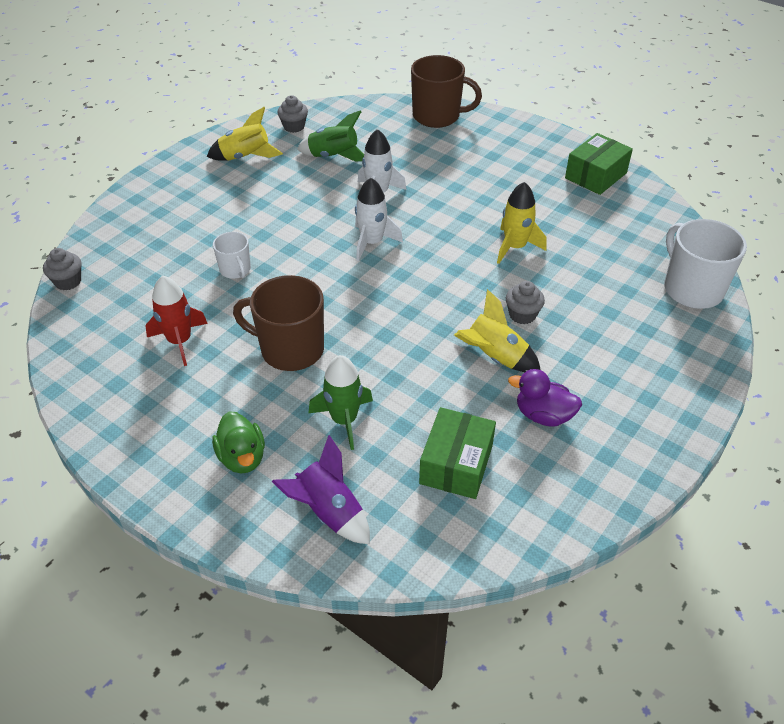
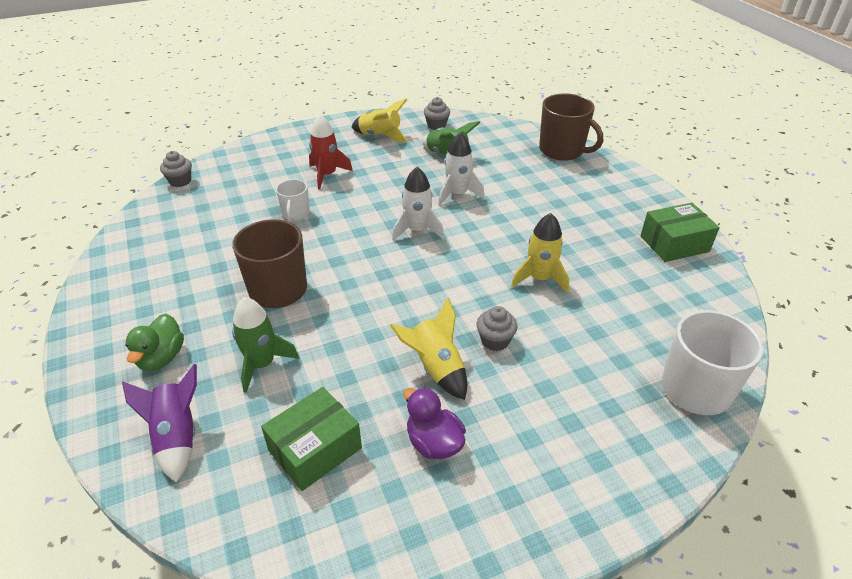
camera: 30 degrees right, 5 degrees down
red rocket [145,275,208,366] -> red rocket moved to [309,114,353,190]

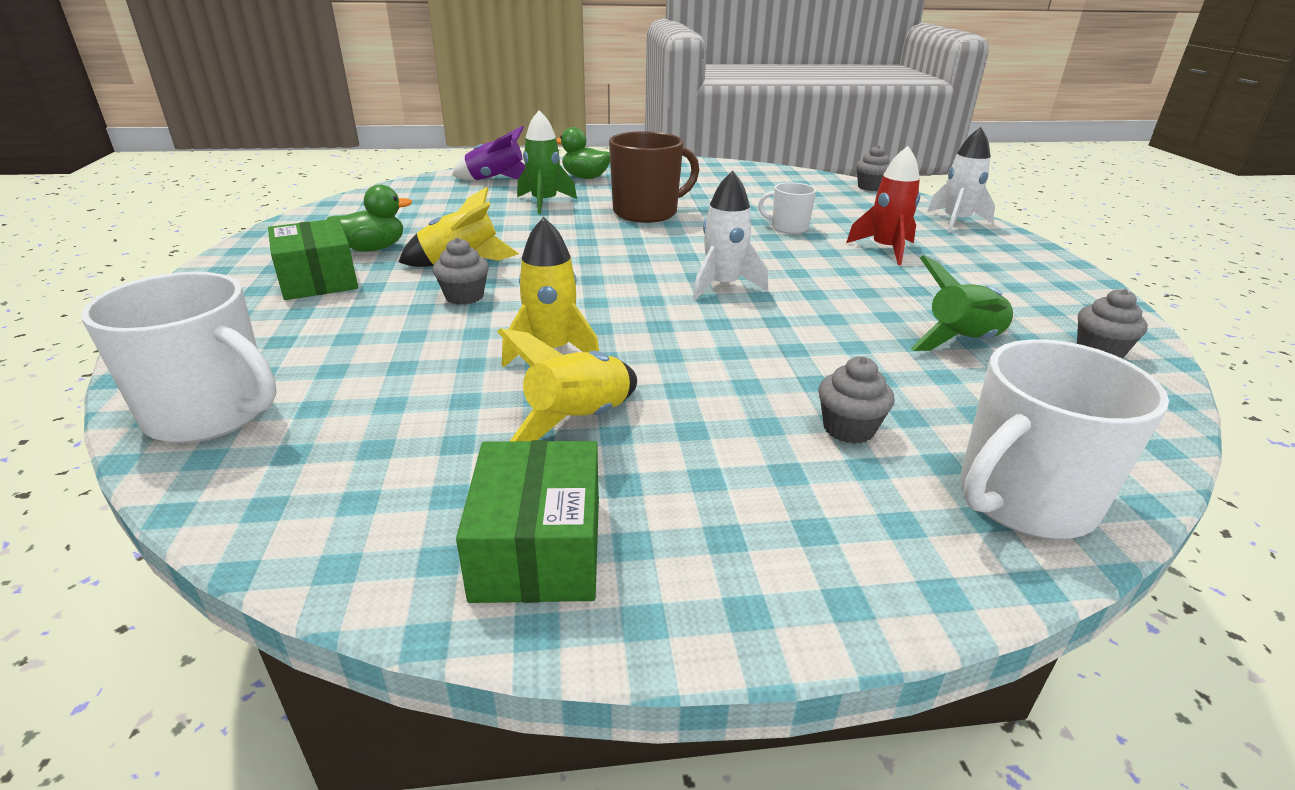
camera: 105 degrees right, 10 degrees down
green box [261,387,362,491] -> green box moved to [268,218,358,300]
yellow rocket [352,98,408,142] -> yellow rocket moved to [497,328,637,441]
purple duck [403,388,466,459] -> green duck [327,184,412,251]
white rocket [438,132,485,206] -> white rocket moved to [927,127,995,233]
brown mug [539,93,603,161] -> white mug [960,339,1169,539]
none -> grey cupcake [818,357,895,444]

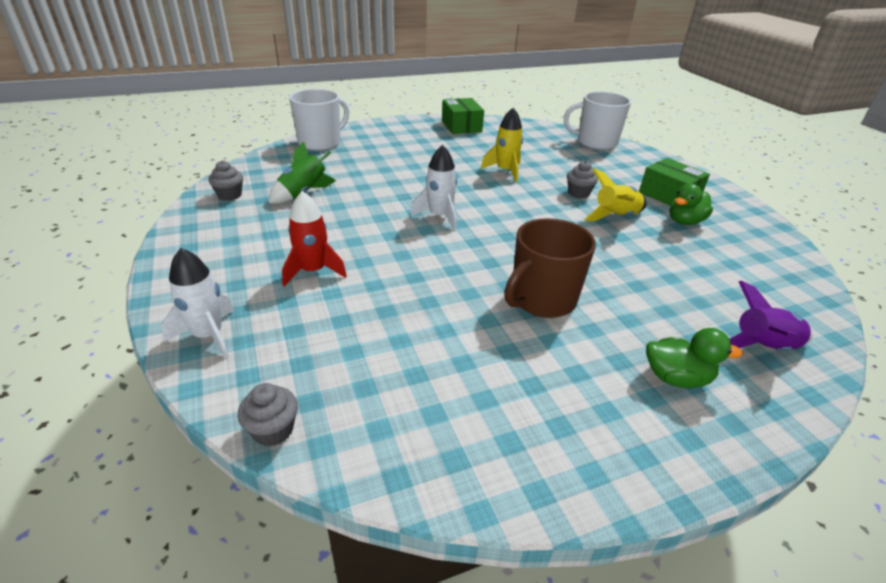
camera: 165 degrees right, 5 degrees up
yellow rocket [497,328,637,441] -> none
green rocket [517,110,577,214] -> none
white mug [758,182,816,234] -> none
grey cupcake [818,357,895,444] -> none

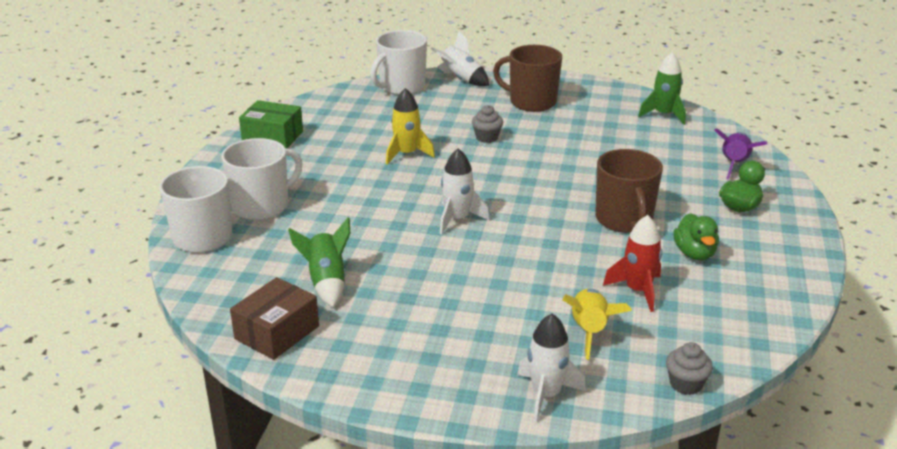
camera: 55 degrees left, 5 degrees down
grey cupcake [208,161,243,201] -> brown box [230,277,319,360]
red rocket [282,191,347,286] -> red rocket moved to [603,215,662,312]
yellow rocket [584,168,646,221] -> yellow rocket moved to [563,289,632,360]
green box [639,158,710,206] -> brown mug [493,45,562,112]
green duck [669,184,713,225] -> green duck moved to [673,213,719,260]
none -> white mug [221,138,303,220]
none -> white rocket [431,31,489,86]
none -> green rocket [638,52,686,125]

